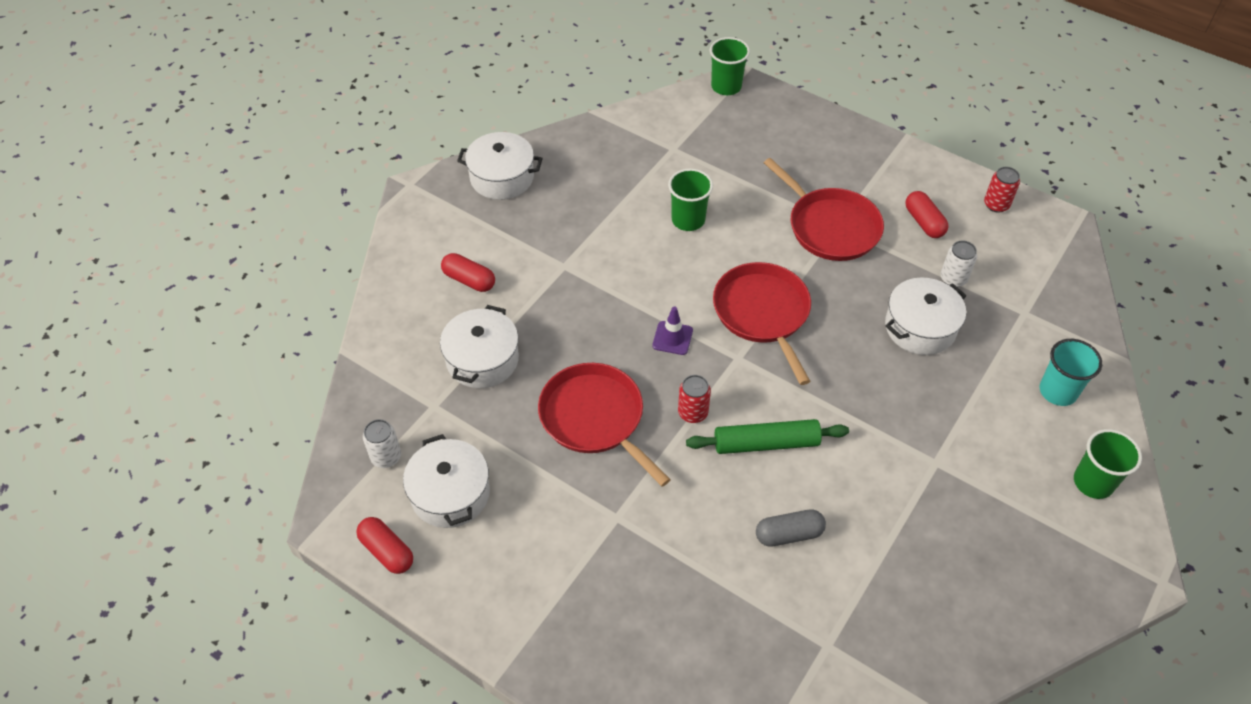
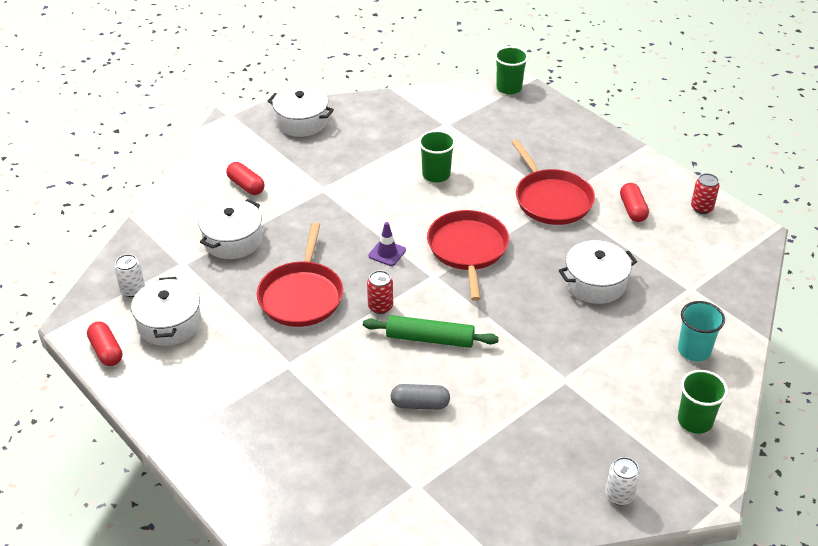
camera: 15 degrees right, 10 degrees down
red pan [538,363,671,487] -> red pan turned 150 degrees counterclockwise [257,223,343,327]
white can [940,240,977,287] -> white can moved to [605,457,640,505]

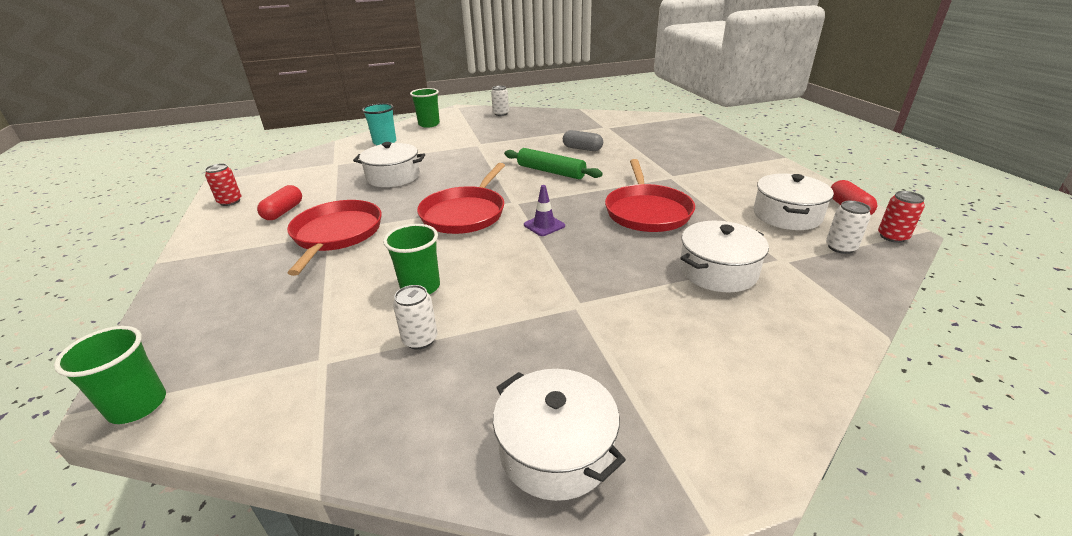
camera: 155 degrees left, 10 degrees down
red capsule [226,162,265,195] -> none
red pan [257,223,343,327] -> red pan turned 150 degrees clockwise [605,159,695,232]
red can [367,270,393,314] -> red can moved to [878,191,925,243]
none -> white can [393,285,438,350]

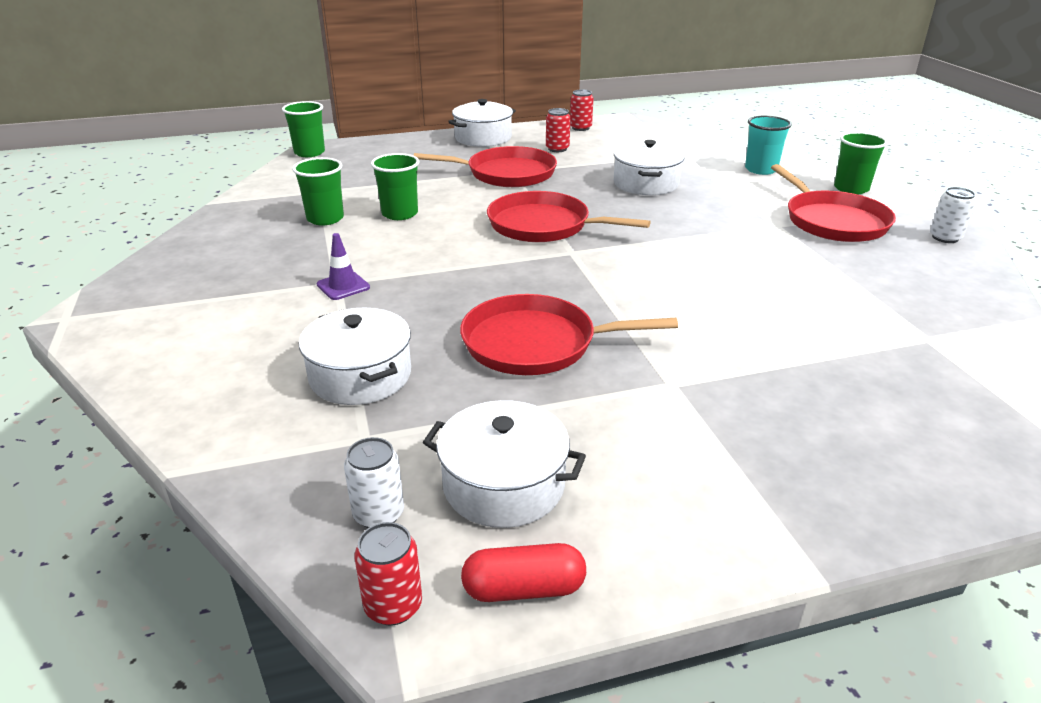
camera: 90 degrees right, 0 degrees up
red capsule [257,185,302,220] -> red can [546,108,571,152]
white can [393,285,438,350] -> green cup [292,157,344,226]
white pot [493,369,626,501] -> white pot moved to [448,99,516,147]
green rolling pin [504,148,603,179] -> none
purple traffic cone [524,185,565,236] -> purple traffic cone moved to [317,233,370,300]
grey capsule [563,130,603,151] -> none
none -> red pan [771,164,896,242]

